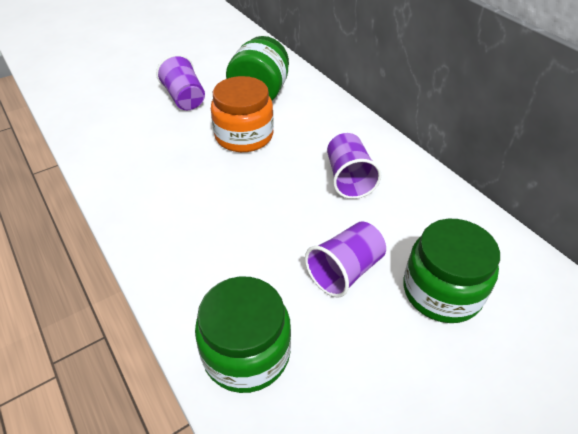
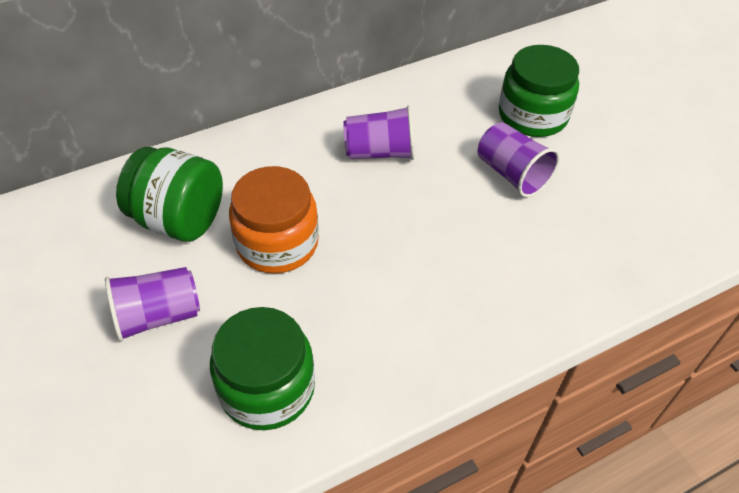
camera: 85 degrees left, 5 degrees up
green jar [195,276,291,393] -> green jar moved to [210,307,315,430]

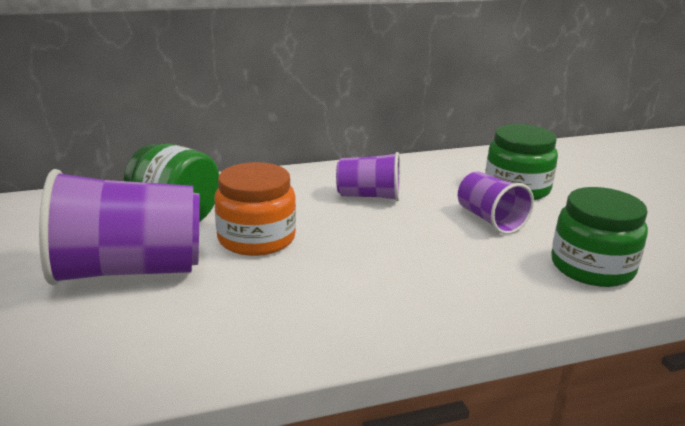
camera: 10 degrees right, 25 degrees down
purple cup [105,267,200,342] -> purple cup [39,169,200,285], size x1.81
green jar [210,307,315,430] -> green jar moved to [551,187,648,287]

